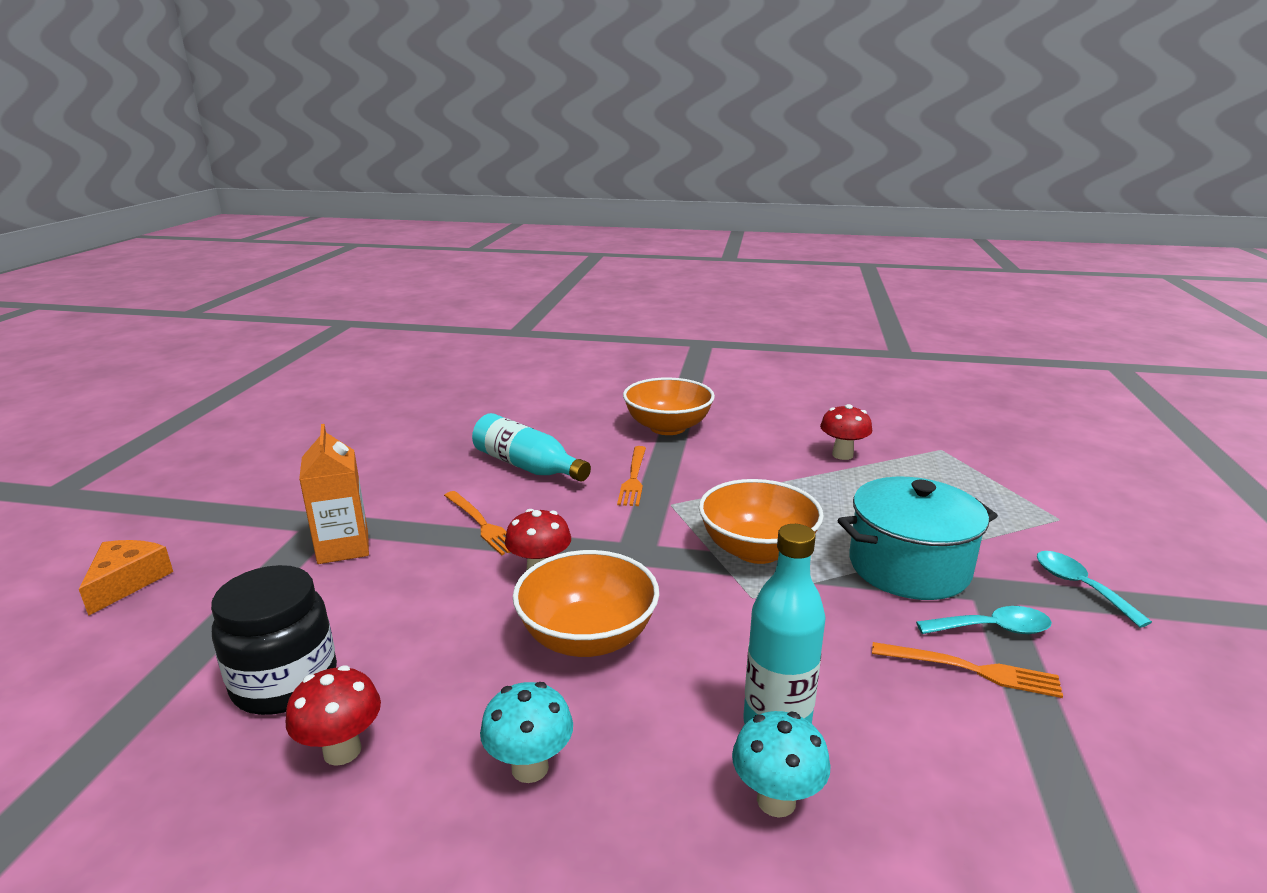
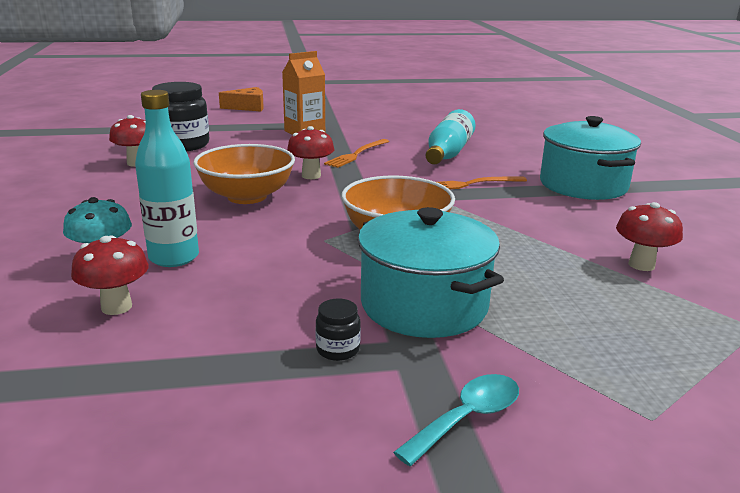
camera: 70 degrees right, 0 degrees up
turquoise mushroom [480,682,573,783] -> none
orange bowl [623,377,715,435] -> turquoise pot [540,116,641,200]
orange fork [872,642,1063,698] -> none
turquoise spoon [916,606,1052,634] -> black jar [315,299,361,361]
none -> red mushroom [71,236,149,315]

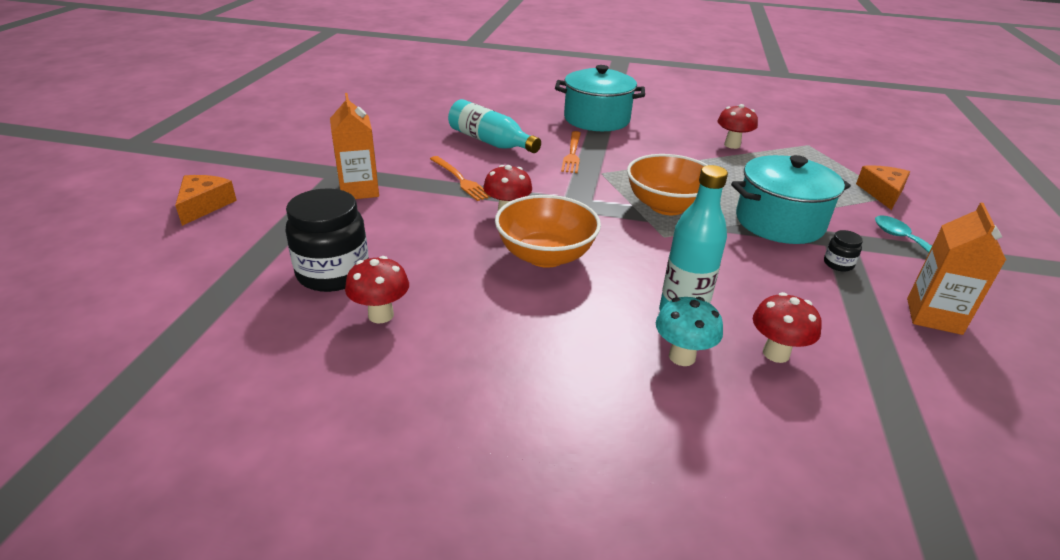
camera: 70 degrees left, 10 degrees up
none -> orange cheese [856,165,910,210]
none -> orange carton [907,202,1006,335]

